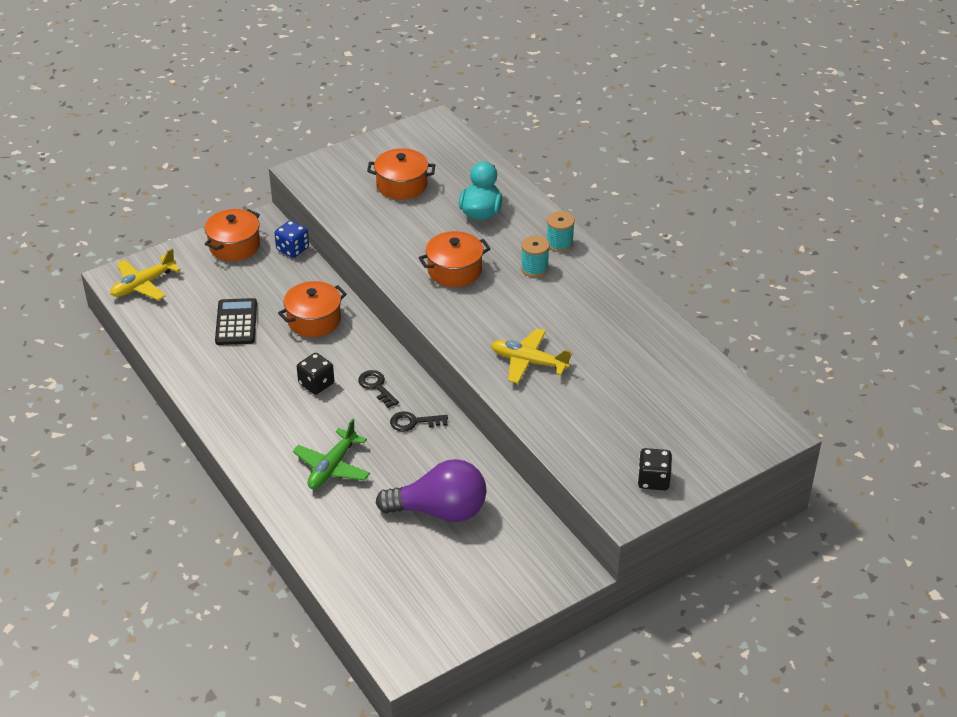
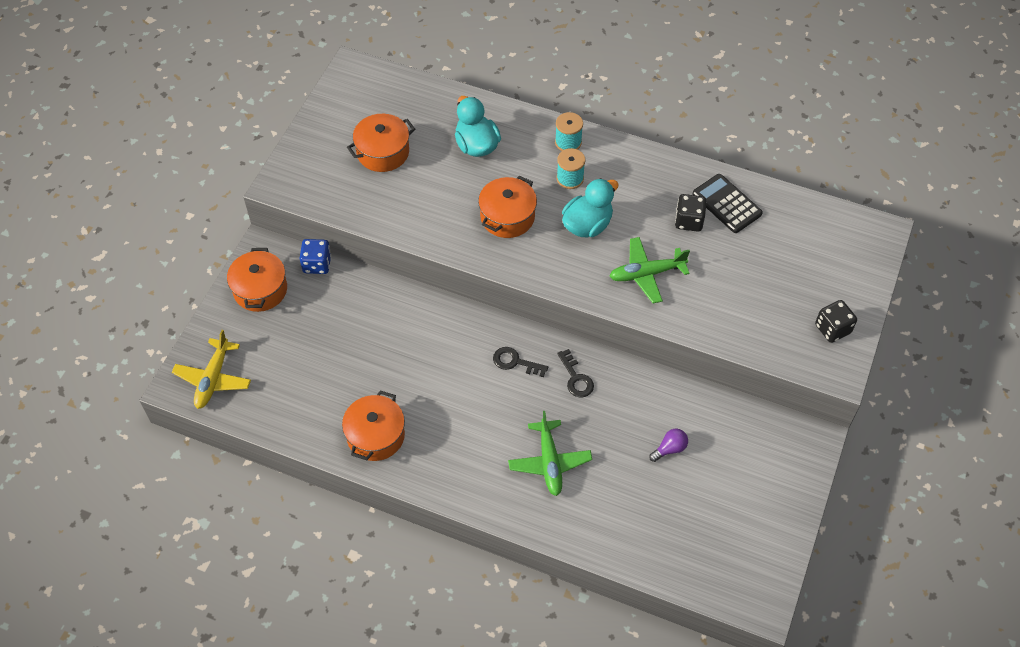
camera: 35 degrees left, 15 degrees up
black calculator [215,298,257,345] -> black calculator moved to [693,174,763,233]
orange pot [278,281,347,337] -> orange pot moved to [342,390,405,461]
black dice [297,353,334,395] -> black dice moved to [675,194,707,232]
purple light bulb [376,459,486,522] -> purple light bulb [649,429,688,462], size x0.41
black key [390,411,448,432] -> black key turned 75 degrees counterclockwise [557,349,594,397]
yellow plane [491,328,572,384] -> green plane [609,237,690,303]
none -> turquoise duck [562,178,618,237]

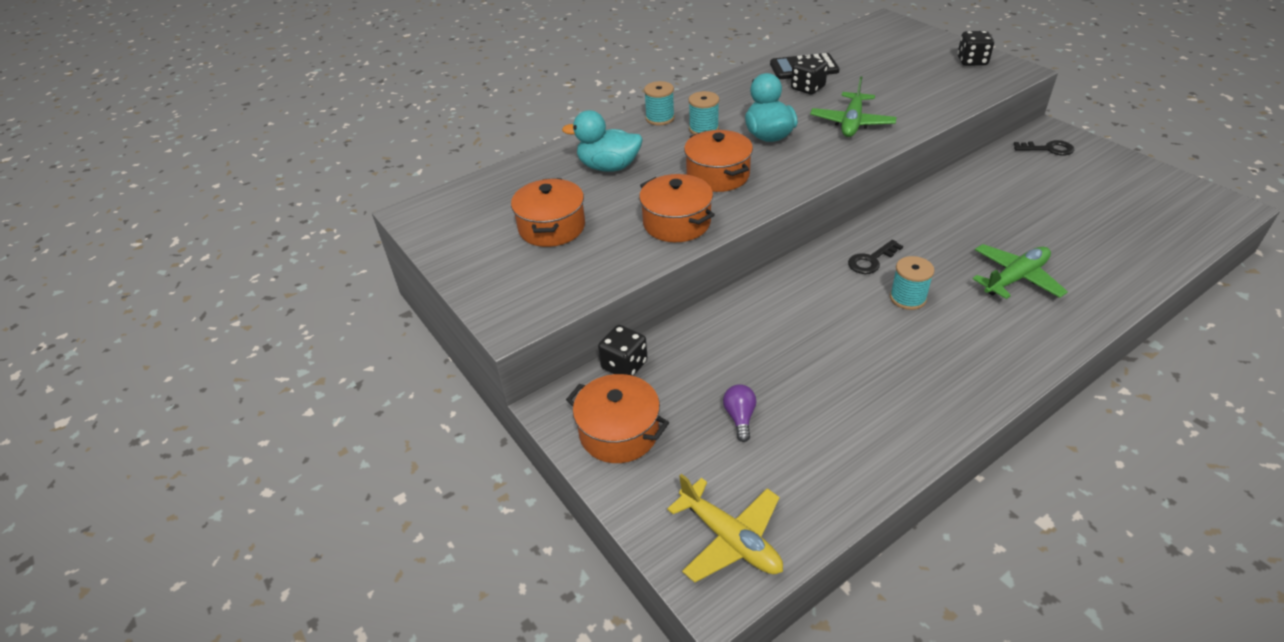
camera: 55 degrees left, 15 degrees down
blue dice [300,239,331,274] -> black dice [598,325,648,376]
orange pot [342,390,405,461] -> orange pot moved to [639,174,715,242]
green plane [508,411,592,496] -> green plane turned 60 degrees counterclockwise [972,244,1068,299]
black key [557,349,594,397] -> black key moved to [1014,140,1074,155]
purple light bulb [649,429,688,462] -> purple light bulb moved to [723,384,756,442]
none -> turquoise spool [890,256,934,310]

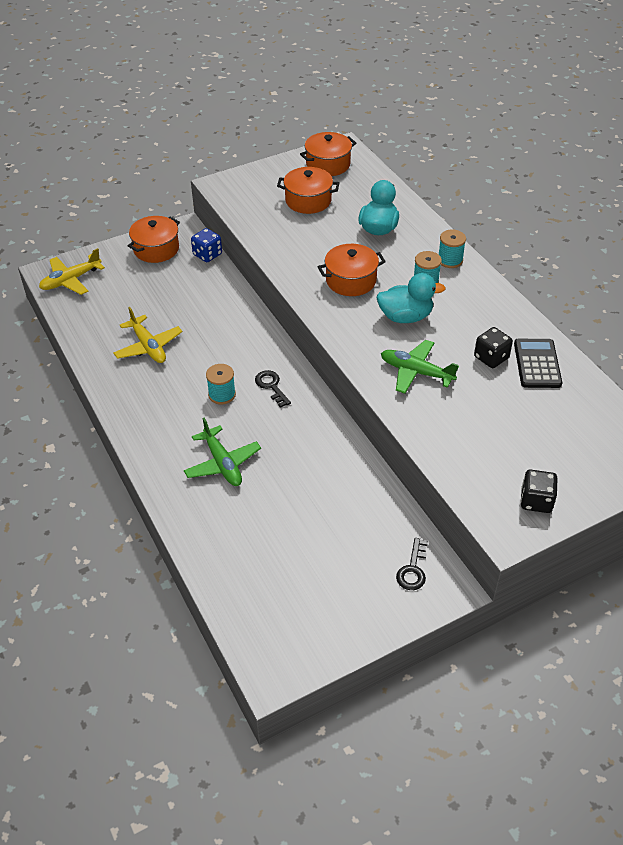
camera: 95 degrees right, 5 degrees up
black dice [598,325,648,376] -> blue dice [191,228,222,262]
orange pot [639,174,715,242] -> orange pot moved to [300,132,356,176]
purple light bulb [723,384,756,442] -> none
none -> yellow plane [113,307,182,363]

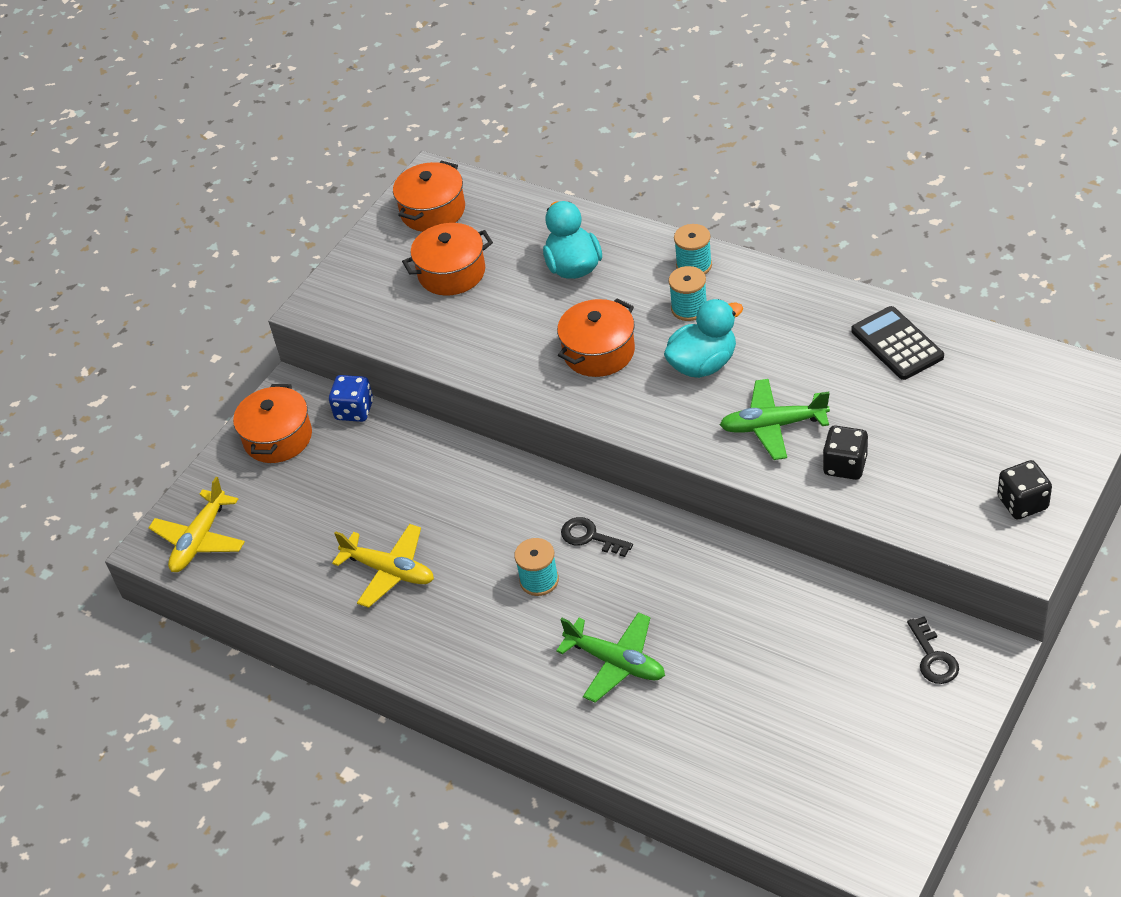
camera: 25 degrees left, 0 degrees up
black dice [474,327,513,368] -> black dice moved to [823,426,868,480]

